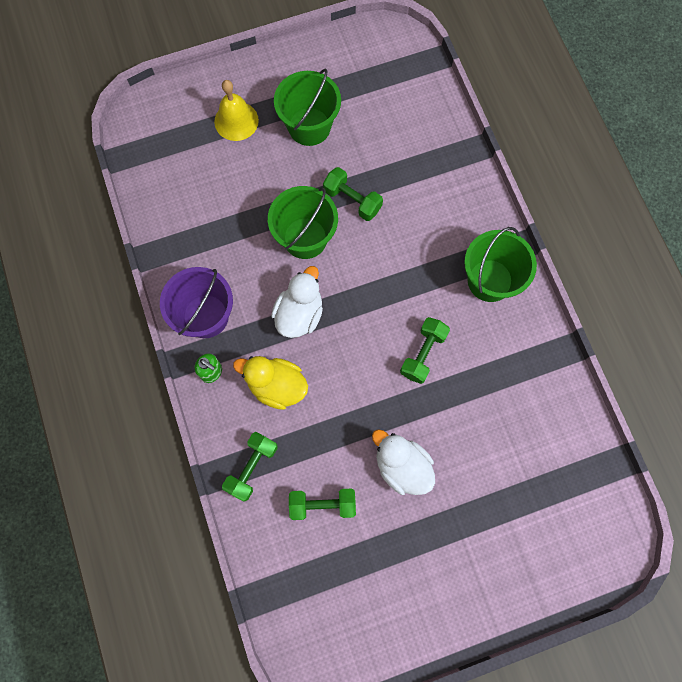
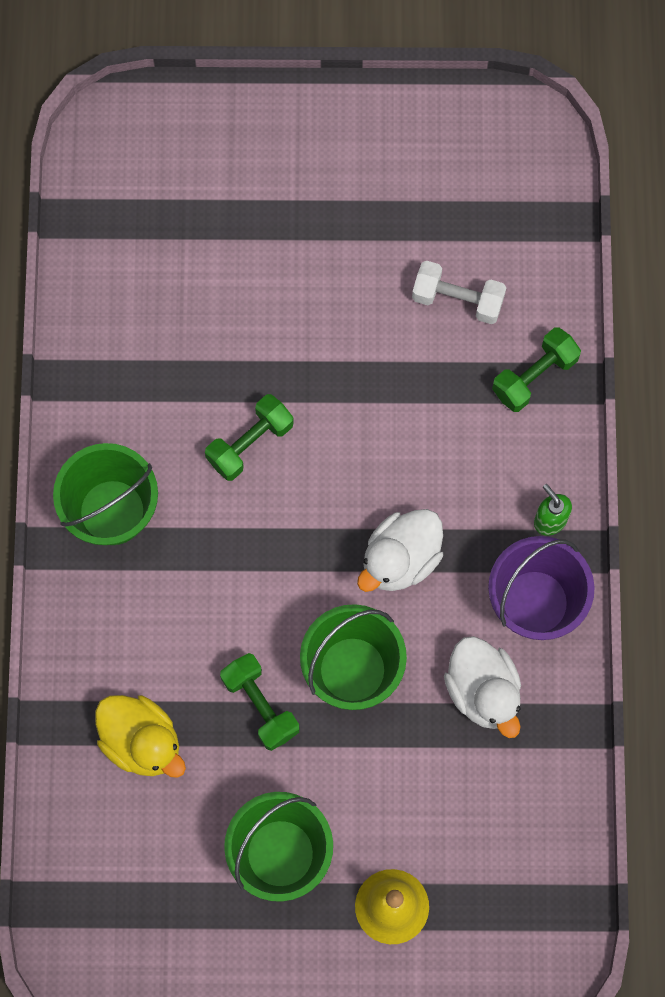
camera: 160 degrees left, 0 degrees up
yellow duck [233,356,308,410] -> yellow duck moved to [95,695,186,778]
green dumbbell [289,488,356,520] -> white dumbbell [412,261,507,324]
white duck [372,429,435,495] -> white duck moved to [444,636,521,738]

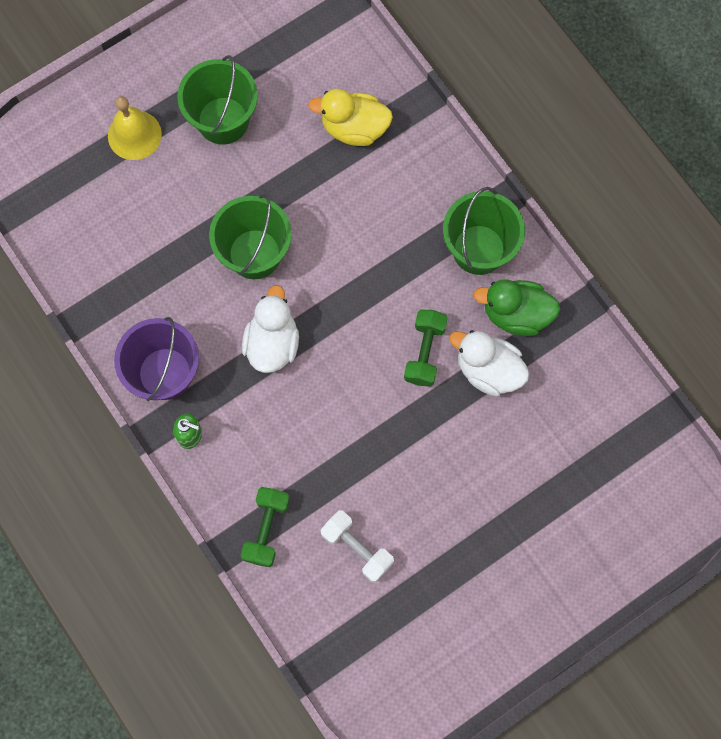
camera: 145 degrees right, 0 degrees up
green dumbbell [220,653,299,751] -> none
white dumbbell [412,261,507,324] -> white dumbbell turned 60 degrees clockwise [320,510,394,583]
white duck [444,636,521,738] -> white duck moved to [449,330,530,396]
none -> green duck [473,279,560,336]

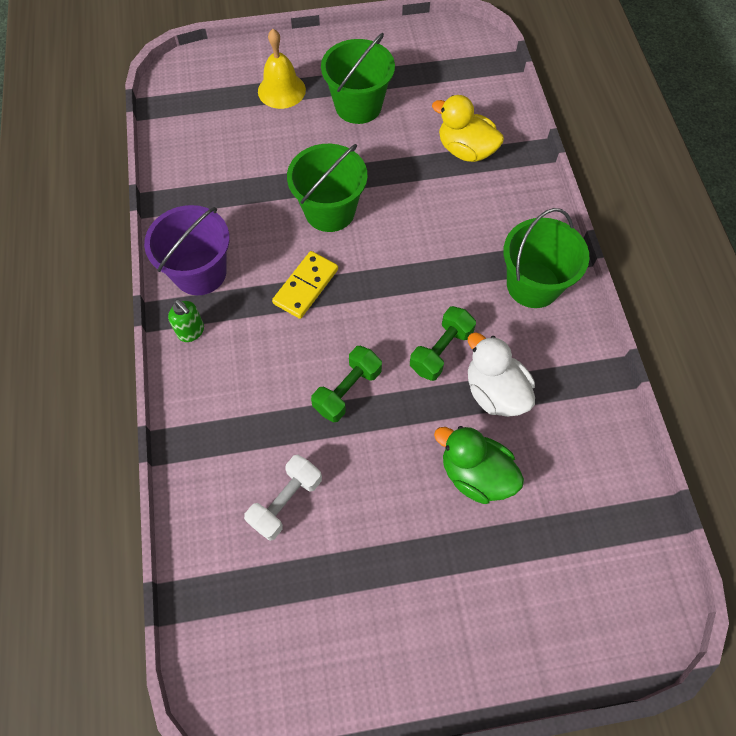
camera: 25 degrees right, 10 degrees down
green dumbbell [241,487,290,567] -> green dumbbell moved to [311,346,382,422]
white duck [242,285,299,373] -> yellow domino [272,251,338,319]
white dumbbell [320,510,394,583] -> white dumbbell turned 60 degrees clockwise [244,455,322,541]
green duck [473,279,560,336] -> green duck moved to [434,426,524,504]

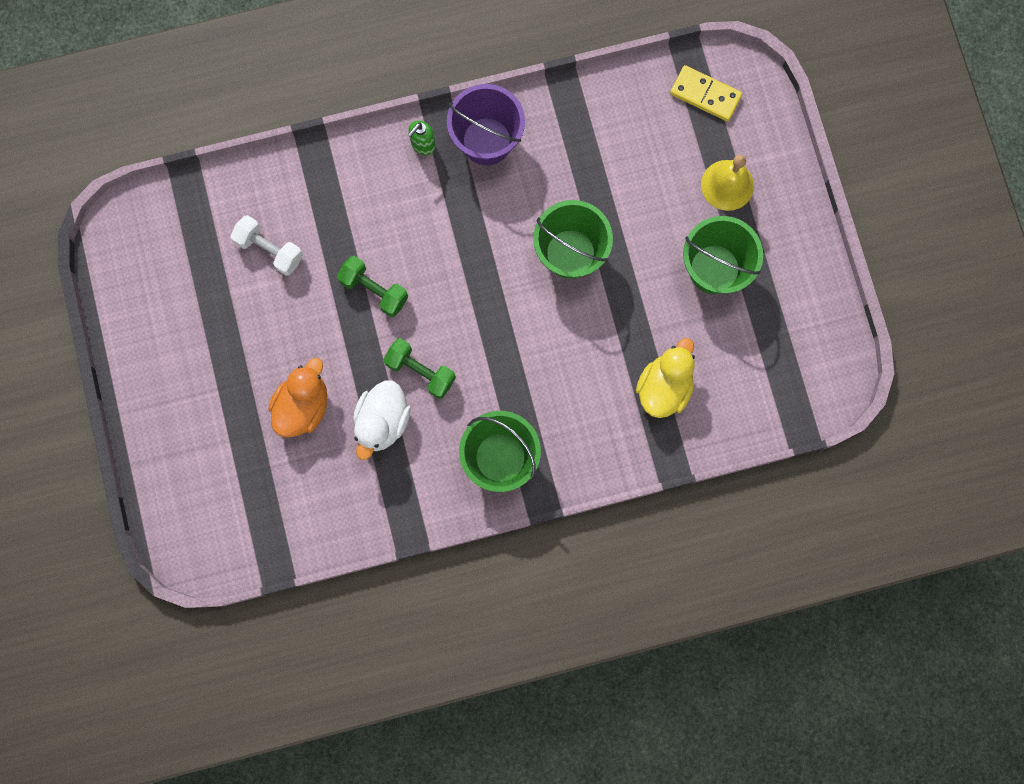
camera: 85 degrees right, 15 degrees up
yellow domino [272,251,338,319] -> yellow domino moved to [670,65,742,121]
green duck [434,426,524,504] -> orange duck [268,358,327,437]
white duck [468,332,535,417] -> white duck turned 150 degrees clockwise [353,380,411,460]

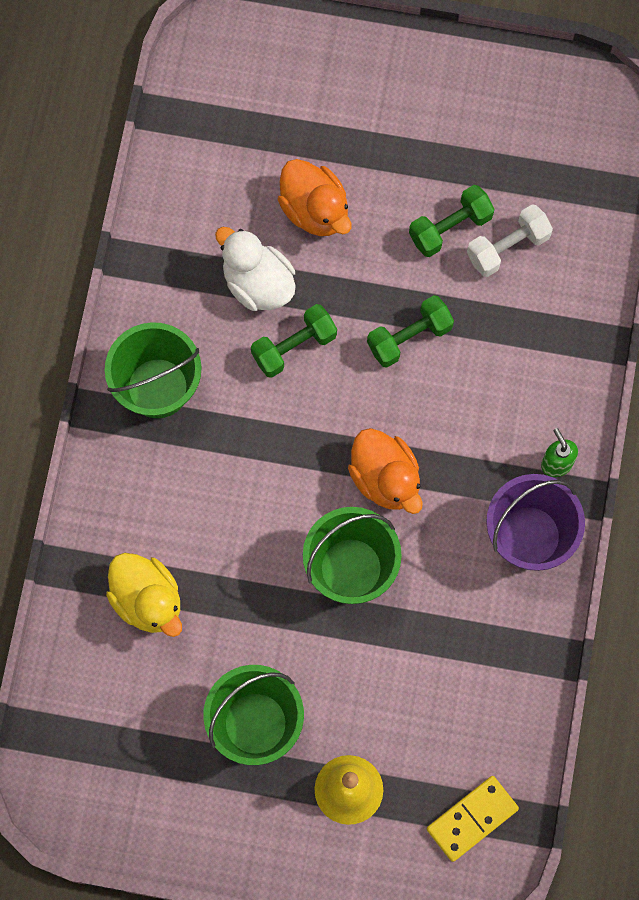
camera: 115 degrees right, 5 degrees down
none -> orange duck [348,428,423,514]
none -> green dumbbell [409,185,495,257]

